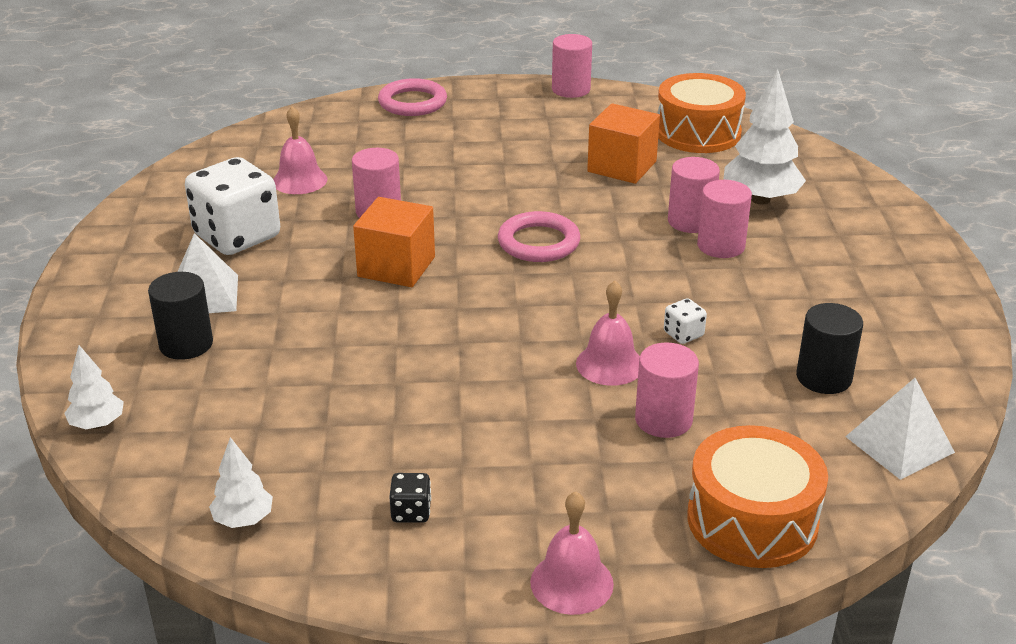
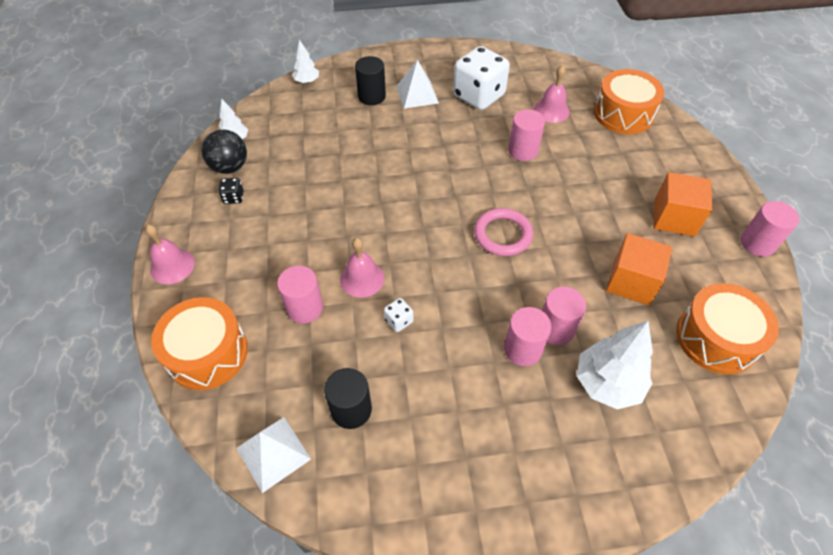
camera: 85 degrees right, 20 degrees up
orange cube [353,197,435,287] -> orange cube moved to [654,172,712,237]
pink ring [378,78,447,116] -> none
none -> black ball [201,130,247,174]
none -> orange drum [594,69,664,134]

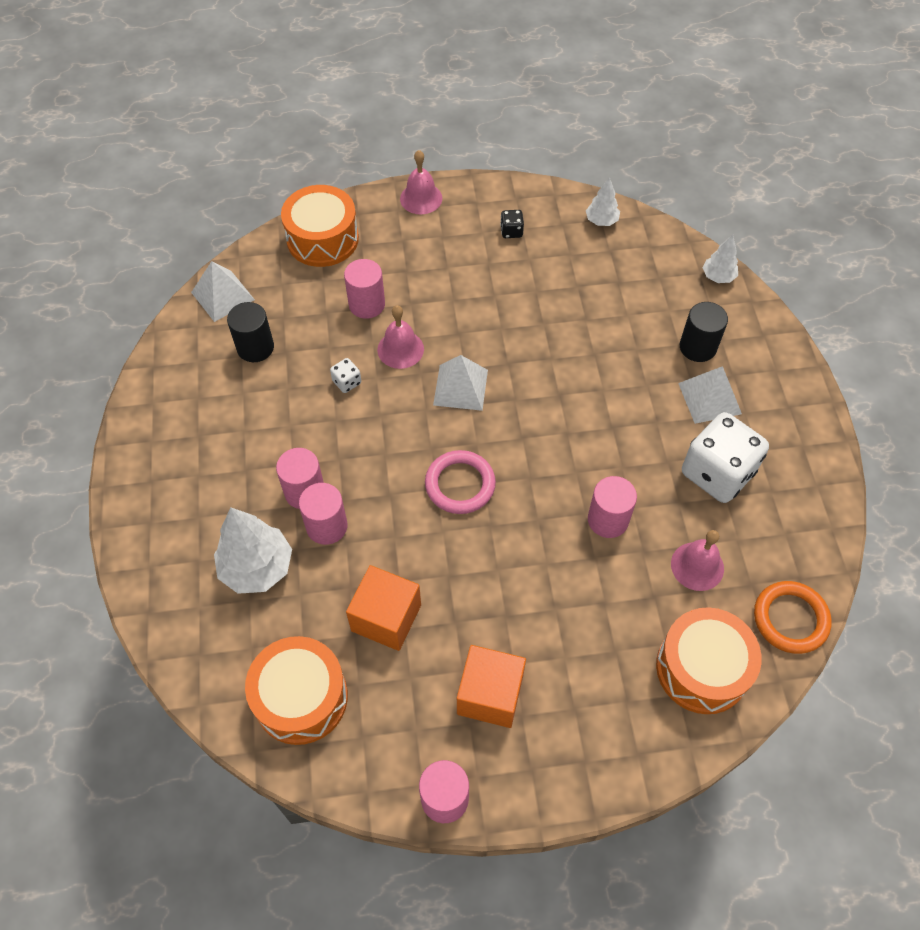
camera: 90 degrees right, 5 degrees up
black ball [201,130,247,174] -> none
none -> white pyramid [433,355,488,411]
none -> orange ring [754,581,832,654]

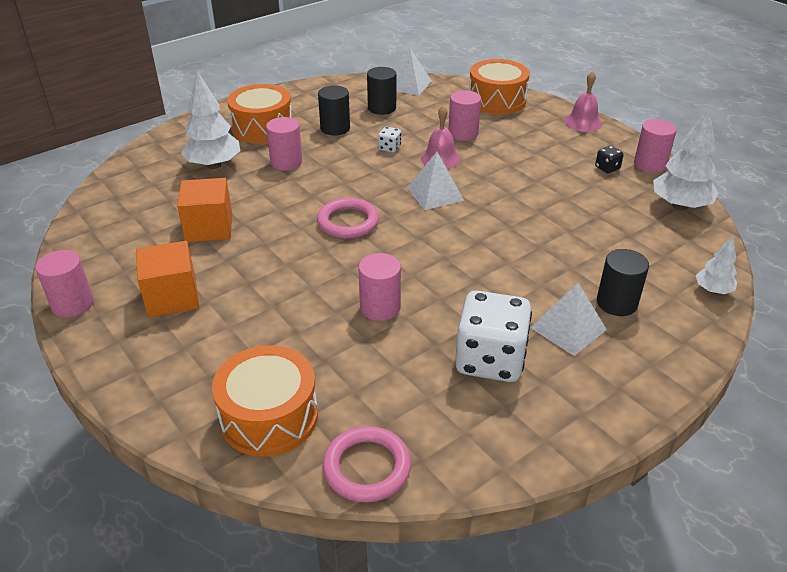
camera: 60 degrees right, 20 degrees down
orange drum [245,636,348,745] -> orange drum moved to [227,84,292,144]
pink cylinder [299,483,348,545] -> pink cylinder moved to [634,119,677,173]
white tree [586,177,620,226] -> white tree [653,107,719,210], size x1.82
pink bell [671,530,724,591] -> none
orange ring [754,581,832,654] -> pink ring [323,426,411,503]
none -> black cylinder [318,85,350,135]

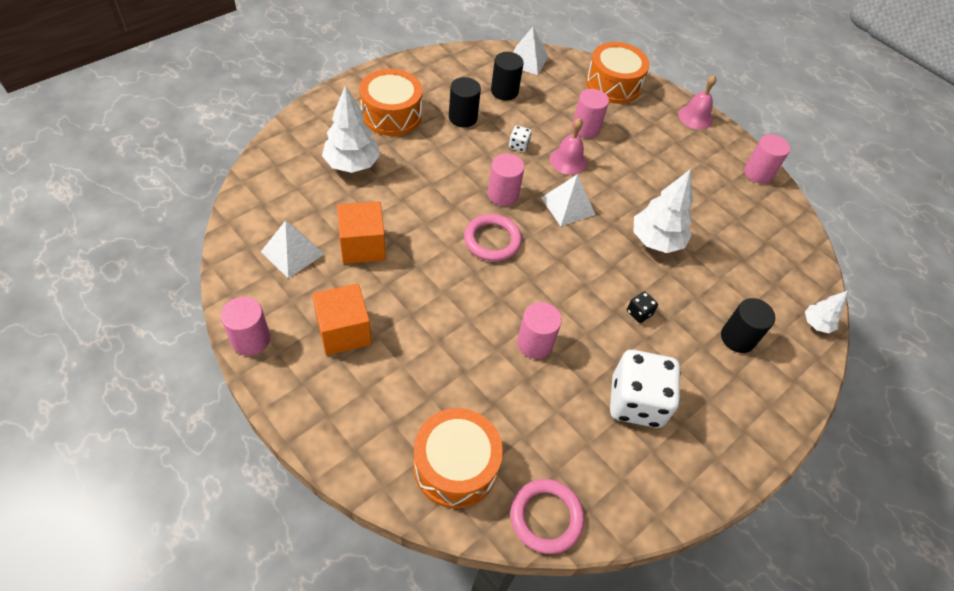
camera: 10 degrees left, 15 degrees up
pink cylinder [266,117,302,170] -> pink cylinder moved to [488,154,524,206]
white pyramid [531,283,607,356] -> white pyramid moved to [261,220,324,278]
black dice [595,146,624,173] -> black dice moved to [627,291,658,323]
white tree [653,107,719,210] -> white tree moved to [634,169,693,253]

